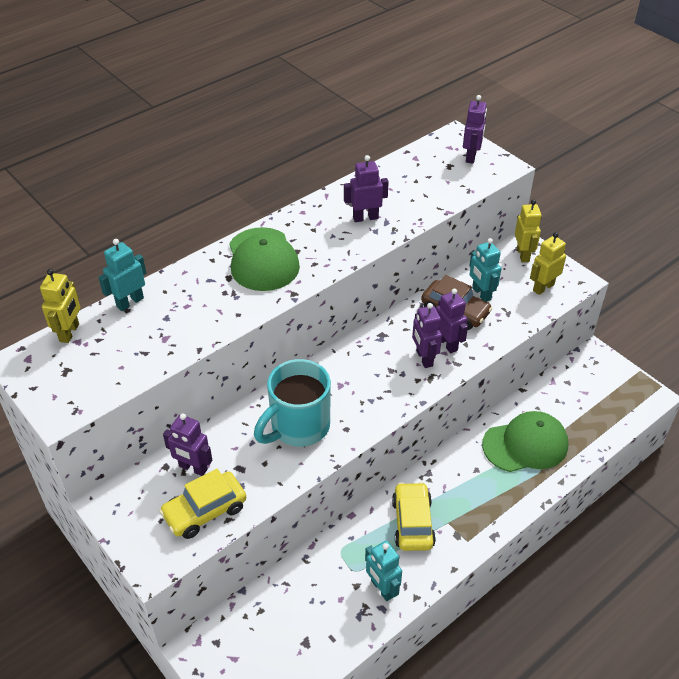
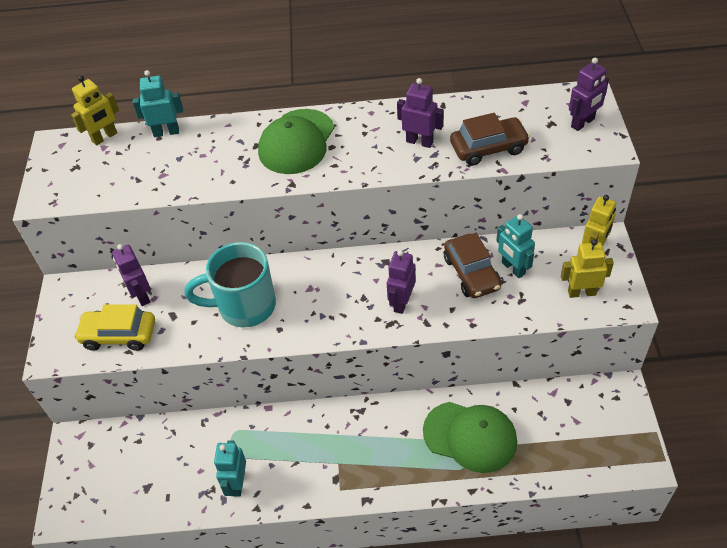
camera: 40 degrees right, 5 degrees up
yellow car [392,482,436,551] -> none
purple robot [436,289,468,353] -> none
turquoise robot [469,238,501,302] -> turquoise robot turned 45 degrees counterclockwise [496,214,535,278]
none -> brown car [450,113,530,166]

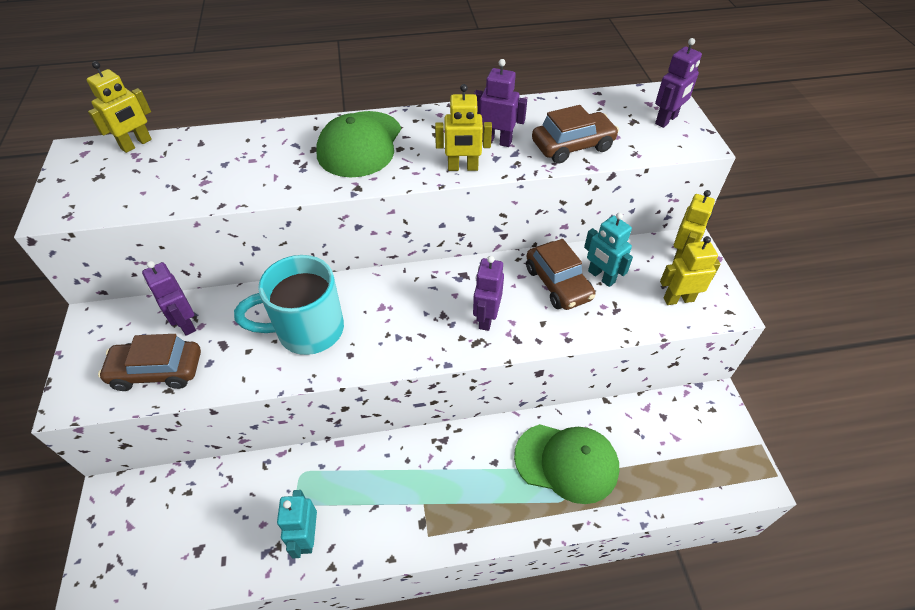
camera: 10 degrees left, 0 degrees up
yellow car [74,304,155,351] -> brown car [98,334,201,391]
turquoise robot [133,70,183,137] -> none
none -> yellow robot [435,84,492,171]

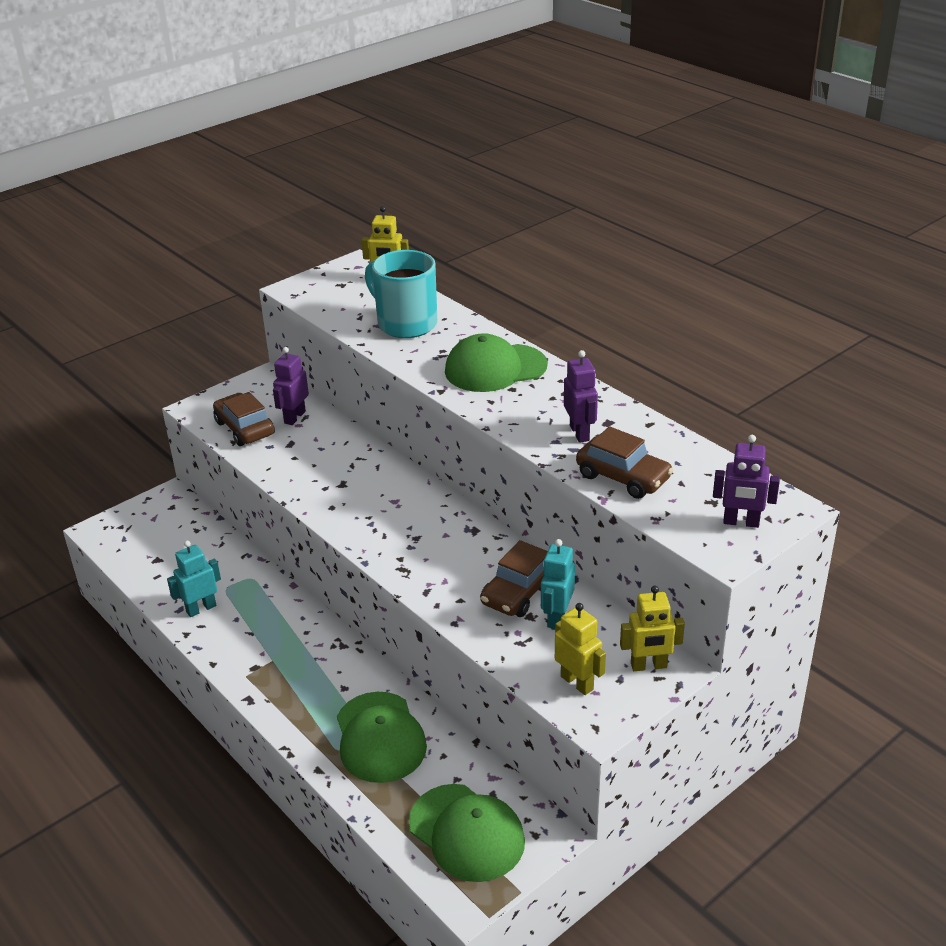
camera: 60 degrees right, 15 degrees down
turquoise mug [234,255,344,355] -> turquoise mug moved to [365,250,437,338]
yellow robot [435,84,492,171] -> none
purple robot [473,256,504,331] -> none
none -> green cap [409,784,525,882]

